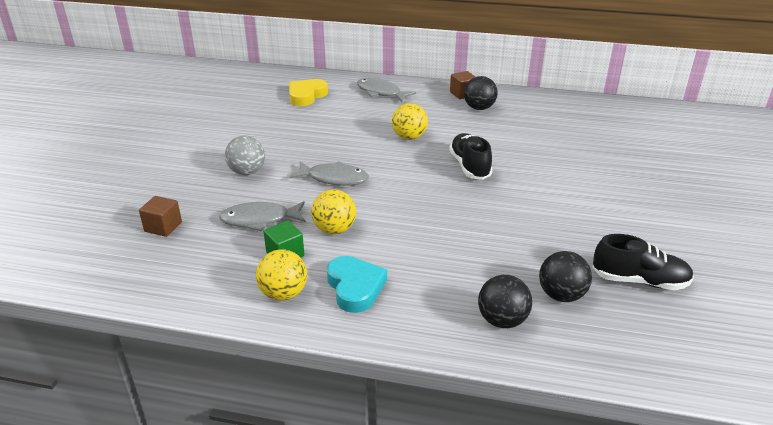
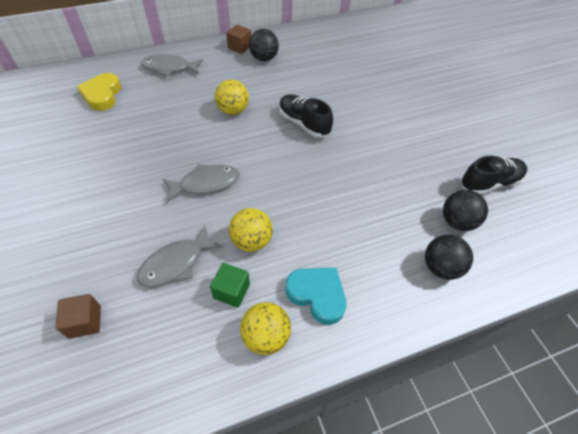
camera: 35 degrees left, 20 degrees up
grey ball [225,136,265,175] -> none

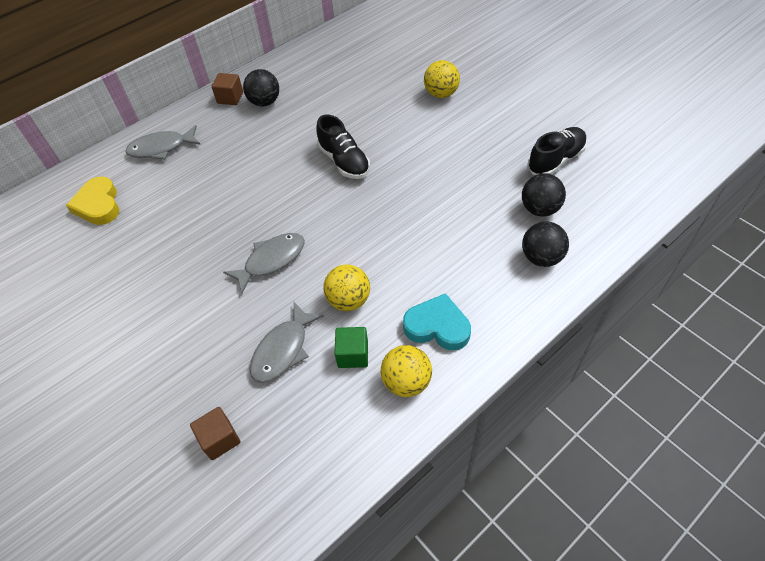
camera: 15 degrees left, 0 degrees up
yellow ball [215,79,249,115] -> yellow ball moved to [424,60,460,98]
black shoe [279,94,333,138] -> black shoe turned 150 degrees counterclockwise [316,115,370,179]

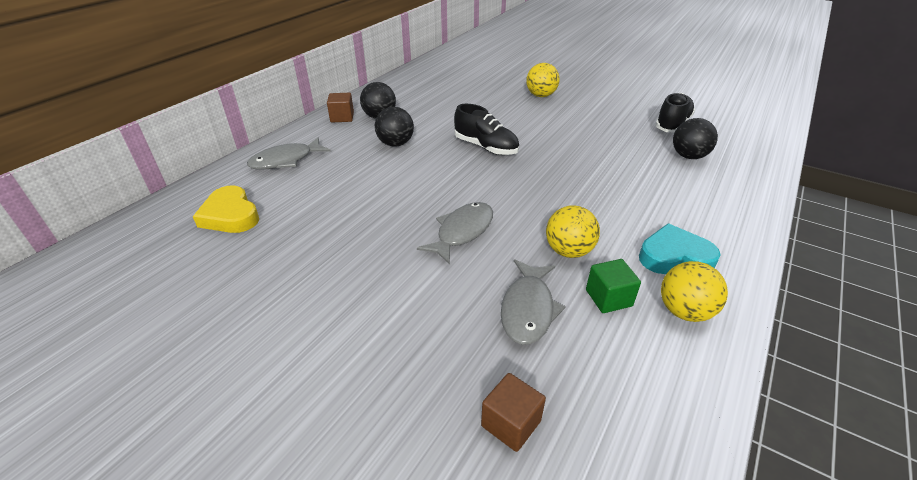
camera: 20 degrees left, 15 degrees down
black ball [522,222,569,267] -> black ball moved to [375,107,414,147]

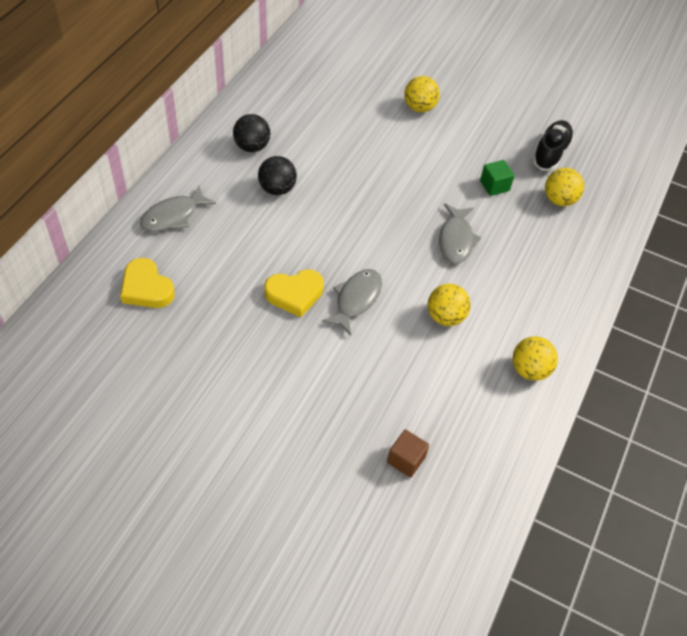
camera: 10 degrees left, 15 degrees up
brown cube [327,93,354,123] -> none
black shoe [454,104,519,155] -> none
grey fish [501,259,566,345] -> grey fish moved to [439,204,482,264]
green cube [586,259,641,313] -> green cube moved to [480,160,515,196]
turquoise heart [639,224,721,274] -> none
black ball [673,118,718,159] -> yellow ball [545,168,584,206]
none -> yellow heart [264,269,324,317]

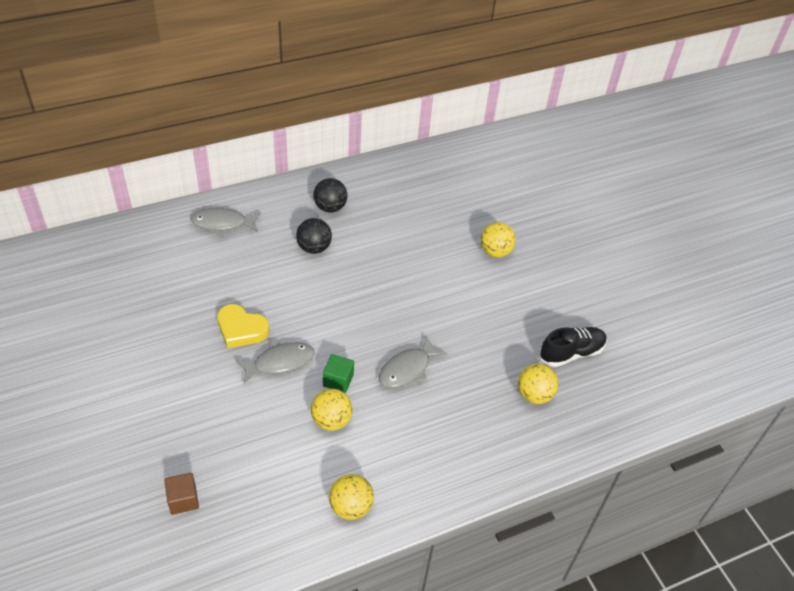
camera: 40 degrees right, 5 degrees down
yellow heart [120,258,175,308] -> none
green cube [480,160,515,196] -> green cube moved to [323,354,354,393]

